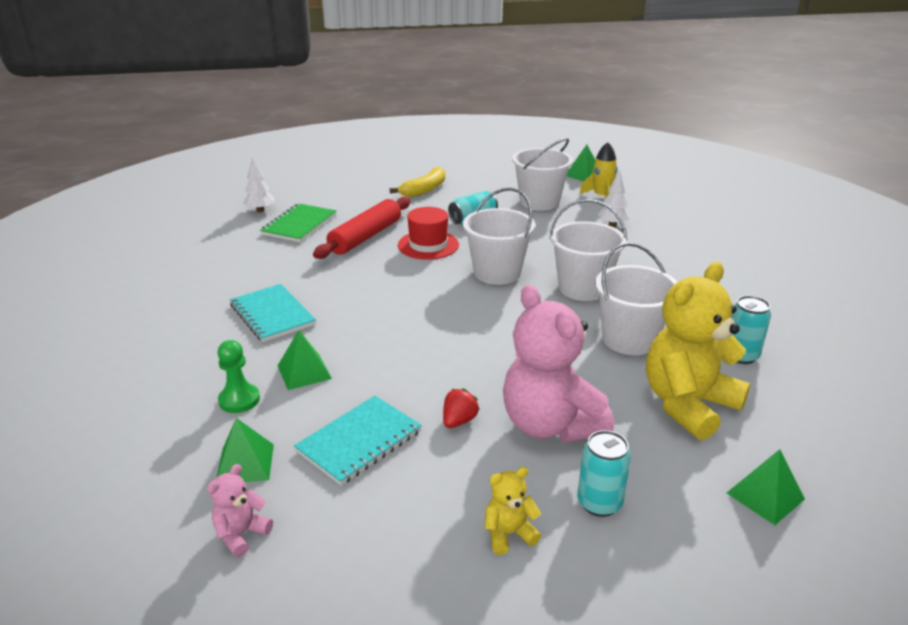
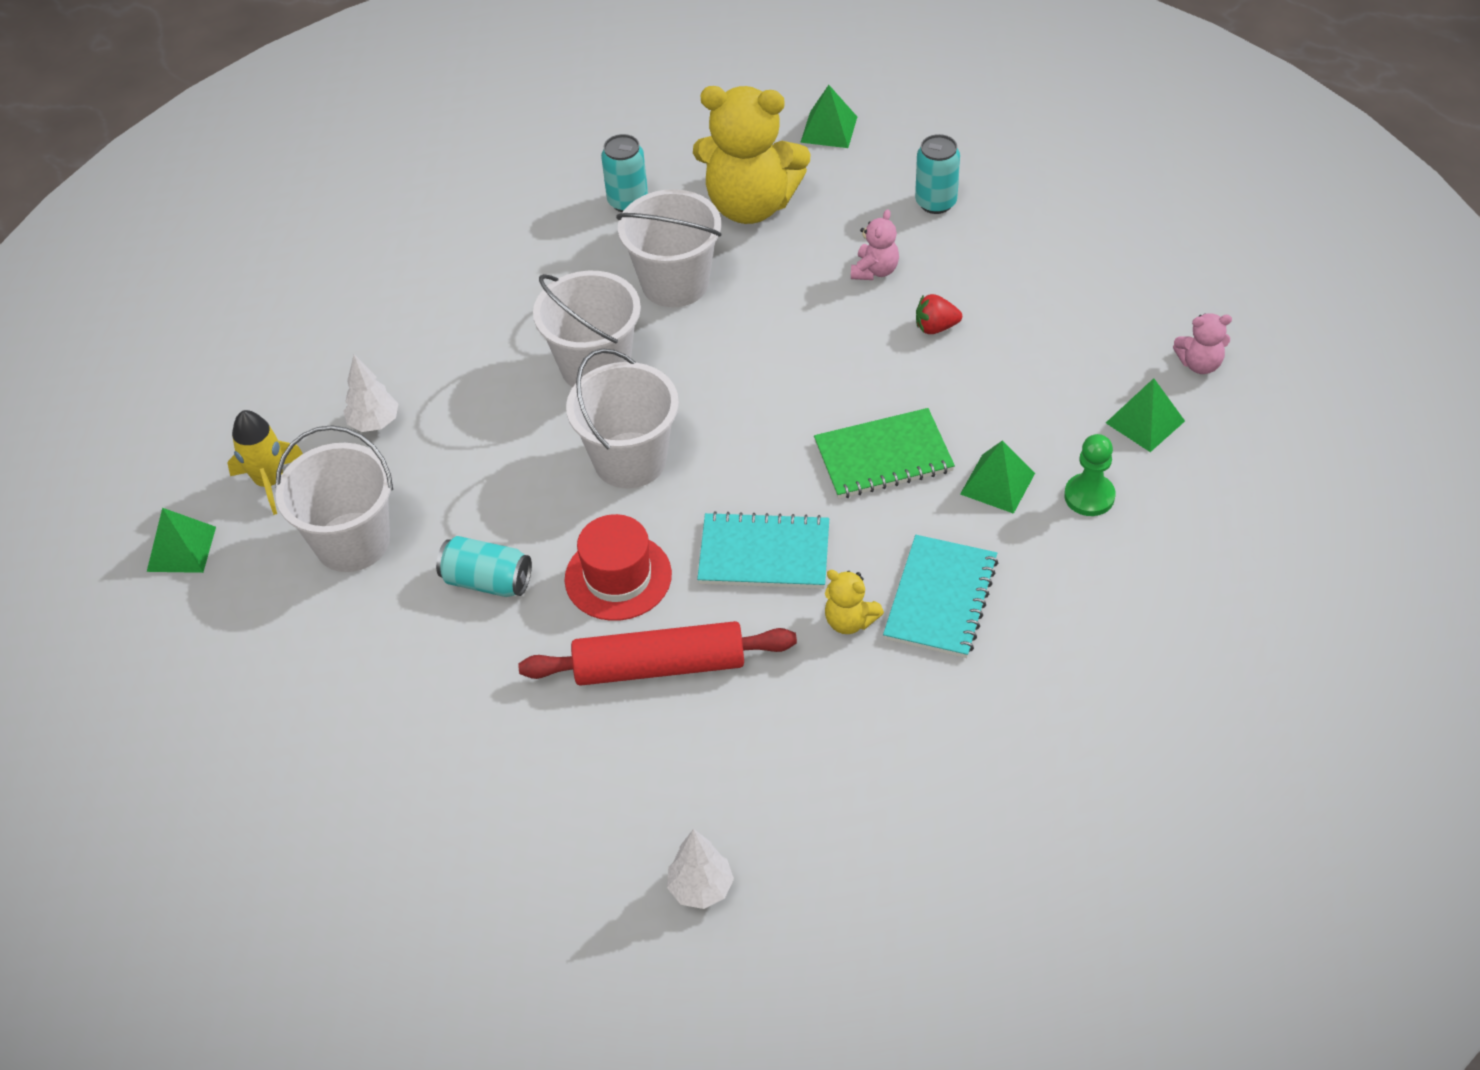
camera: 125 degrees left, 20 degrees up
green notebook [260,203,336,242] -> green notebook moved to [814,408,955,499]
turquoise notebook [294,396,422,486] -> turquoise notebook moved to [697,511,829,589]
yellow banana [390,167,445,197] -> none
yellow teddy bear [485,467,541,555] -> yellow teddy bear moved to [825,570,884,634]
pink teddy bear [503,285,614,443] -> pink teddy bear [851,209,899,280], size x0.44

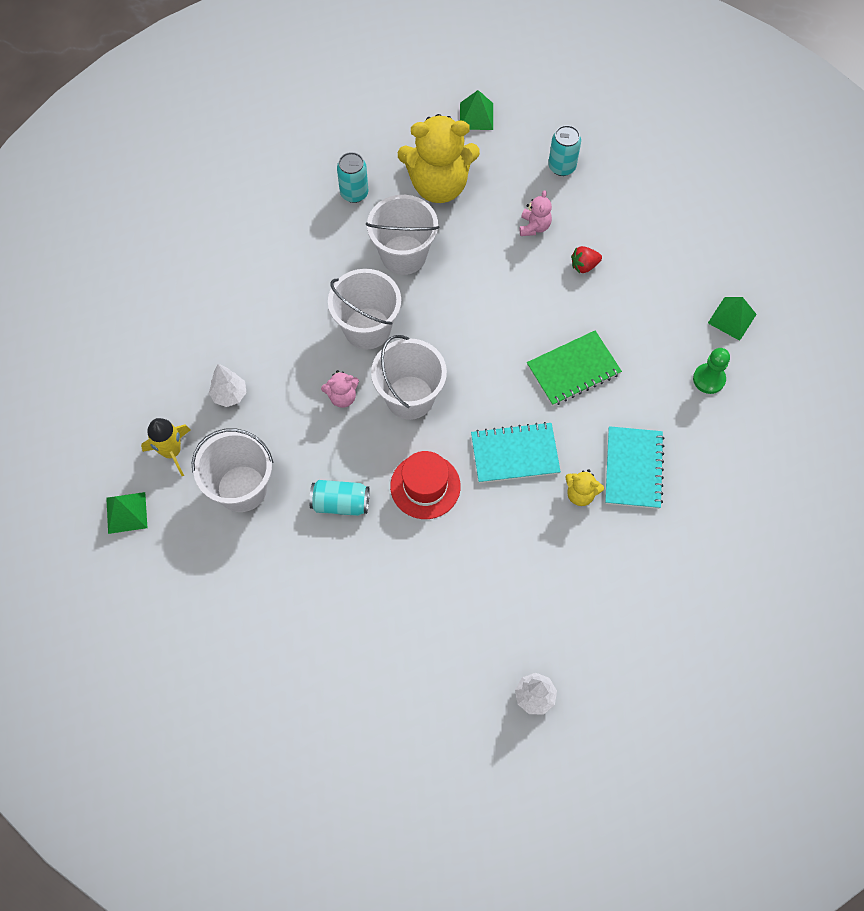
camera: 15 degrees left, 15 degrees up
red rolling pin [518,621,797,686] -> none
green pyramid [960,441,1035,514] -> none
pink teddy bear [1173,313,1232,374] -> pink teddy bear moved to [321,370,359,408]

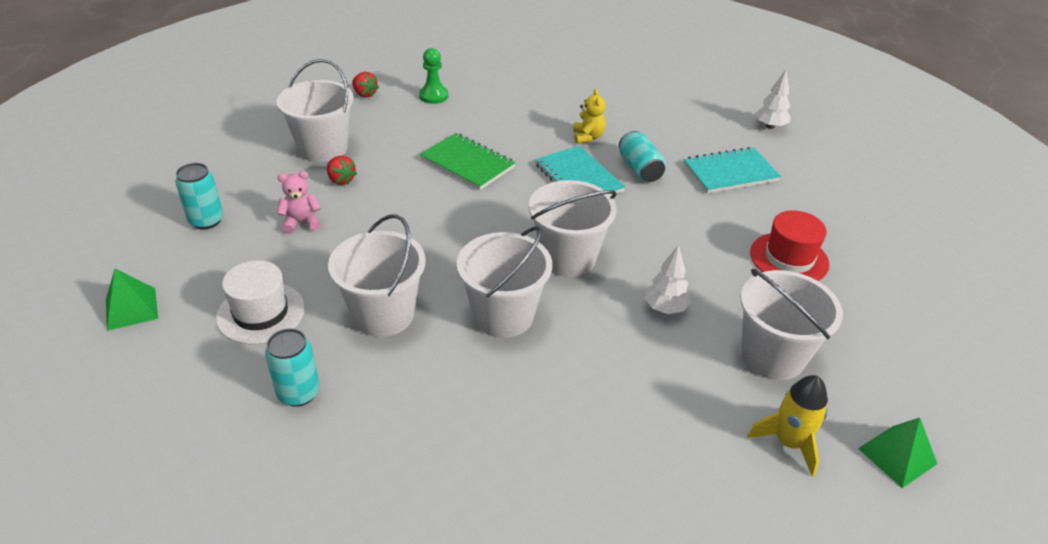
camera: 115 degrees left, 25 degrees down
white tree [209,364,247,407] -> white tree moved to [644,244,691,314]
turquoise can [309,480,369,516] -> turquoise can moved to [619,131,666,182]
pink teddy bear [321,370,359,408] -> none
red hat [390,451,461,519] -> red hat moved to [750,210,830,281]
yellow teddy bear [398,114,480,203] -> white hat [216,260,305,344]
turquoise notebook [605,426,665,509] -> turquoise notebook moved to [683,147,781,194]
green pyramid [708,297,757,341] -> red strawberry [352,72,379,98]
none -> white bucket [277,59,354,162]

